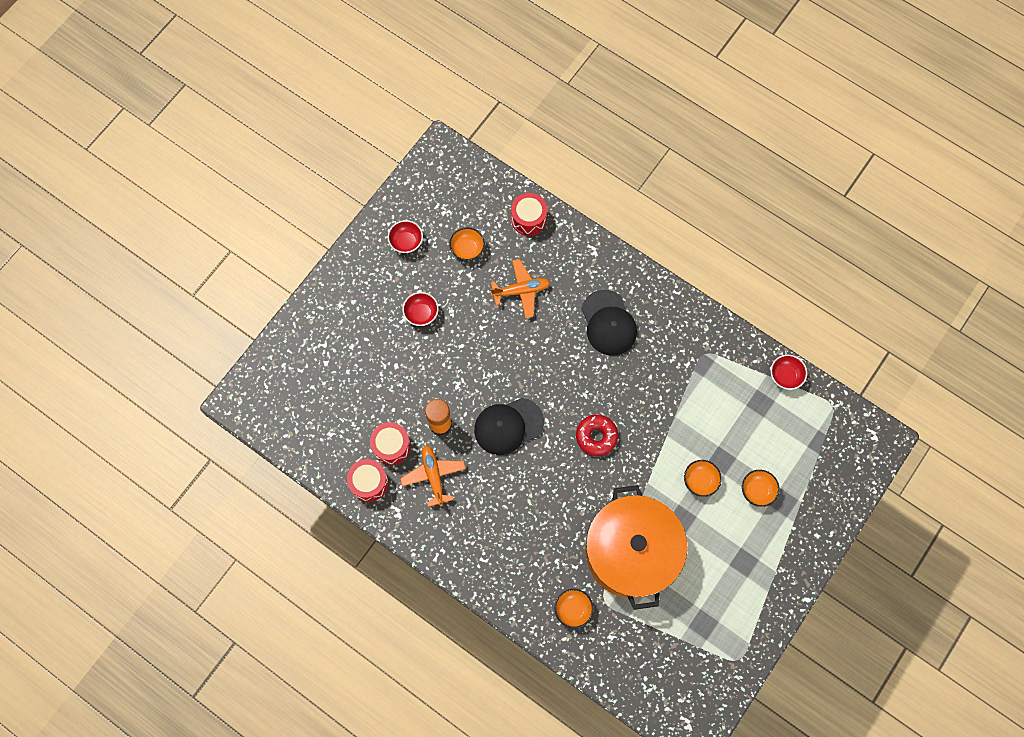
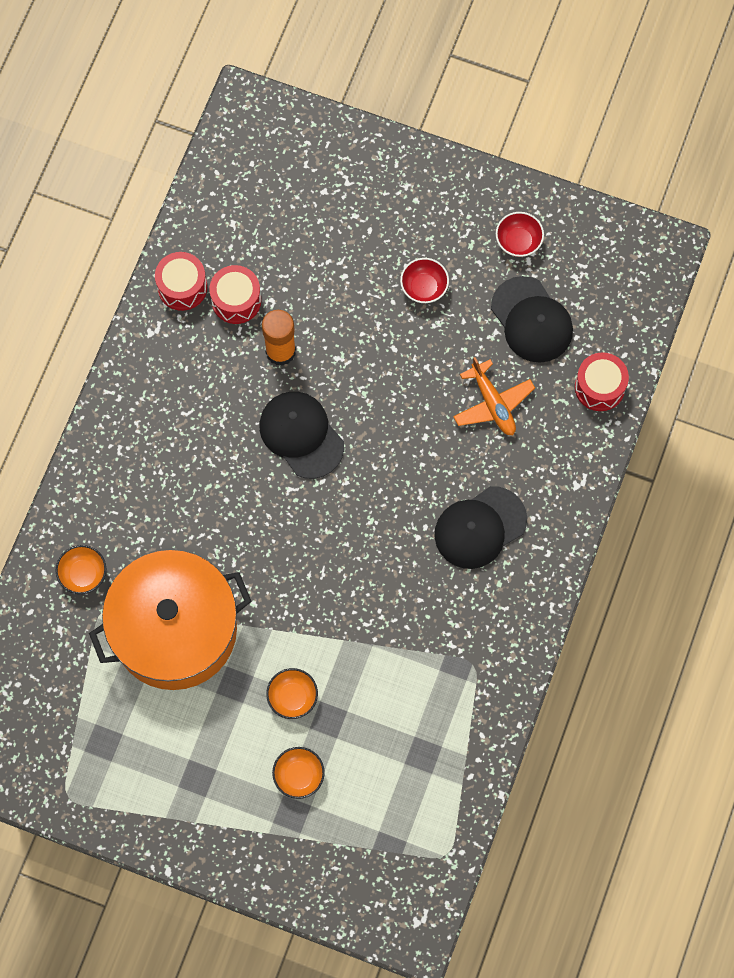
camera: 75 degrees right, 0 degrees up
orange plane [400,445,466,507] -> none
orange bowl [449,227,485,261] -> black cap [491,276,573,363]
red donut [576,414,618,456] -> none
red bowl [771,355,807,390] -> none

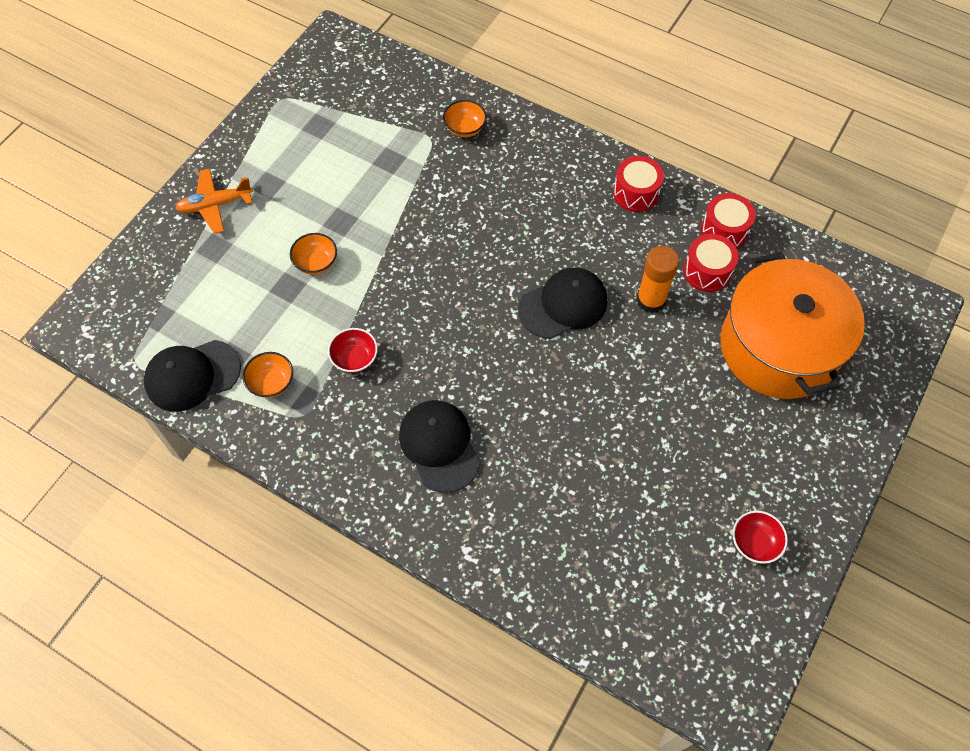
camera: 100 degrees right, 10 degrees down
orange pot [89,550,252,690] -> orange pot moved to [720,252,865,399]
orange bowl [272,747,325,799] -> orange bowl moved to [243,352,293,398]
red bowl [400,258,449,303] -> red bowl moved to [328,328,378,373]
orange plane [453,357,535,435] -> orange plane moved to [175,168,253,234]
black cap [491,276,573,363] -> black cap moved to [144,340,241,412]
red drum [575,352,629,411] -> red drum moved to [613,156,664,212]

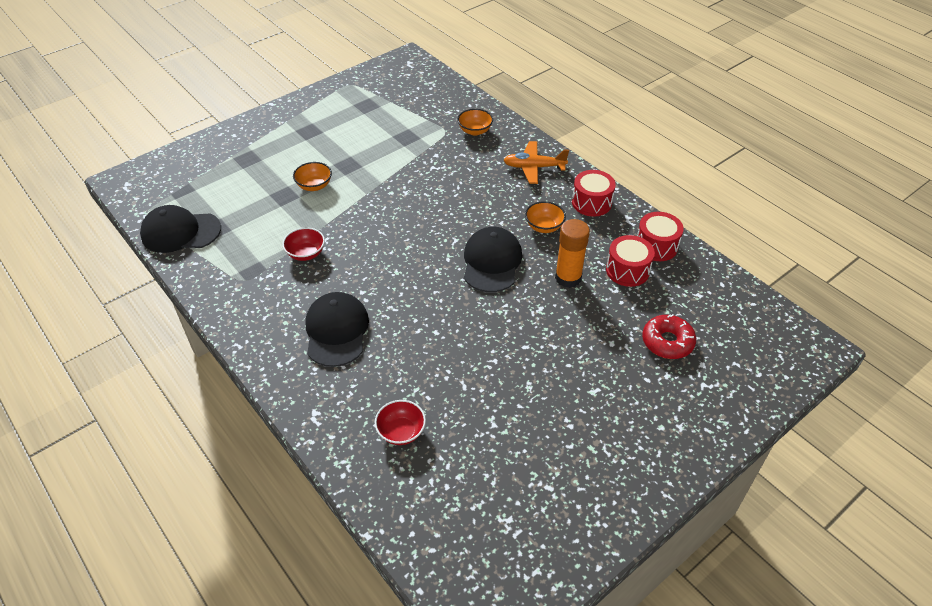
camera: 20 degrees right, 15 degrees down
orange plane [175,168,253,234] -> orange plane moved to [504,141,569,184]
orange bowl [243,352,293,398] -> orange bowl moved to [525,201,566,233]
black cap [518,267,607,339] -> black cap turned 75 degrees counterclockwise [464,227,522,292]
orange pot [720,252,865,399] -> red donut [642,314,696,359]
red bowl [733,511,788,564] -> red bowl moved to [375,400,426,445]

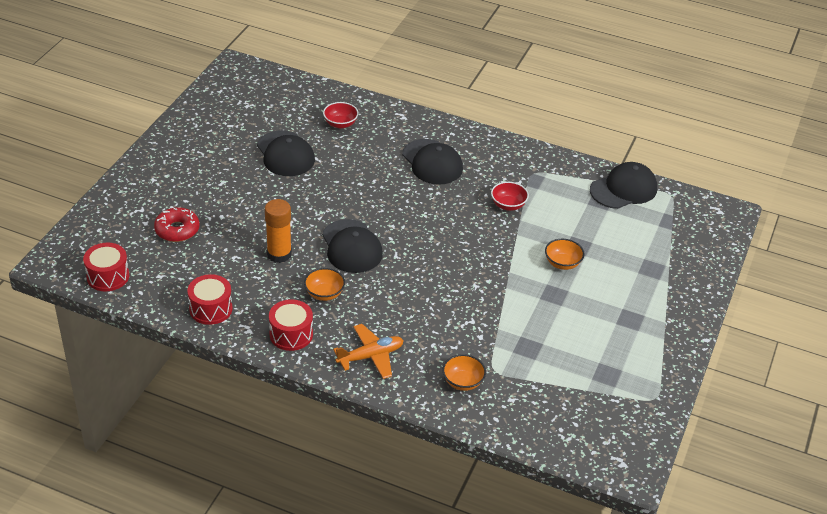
camera: 150 degrees right, 5 degrees down
red drum [606,235,655,287] -> red drum moved to [83,243,129,291]
none -> black cap [257,131,315,176]

